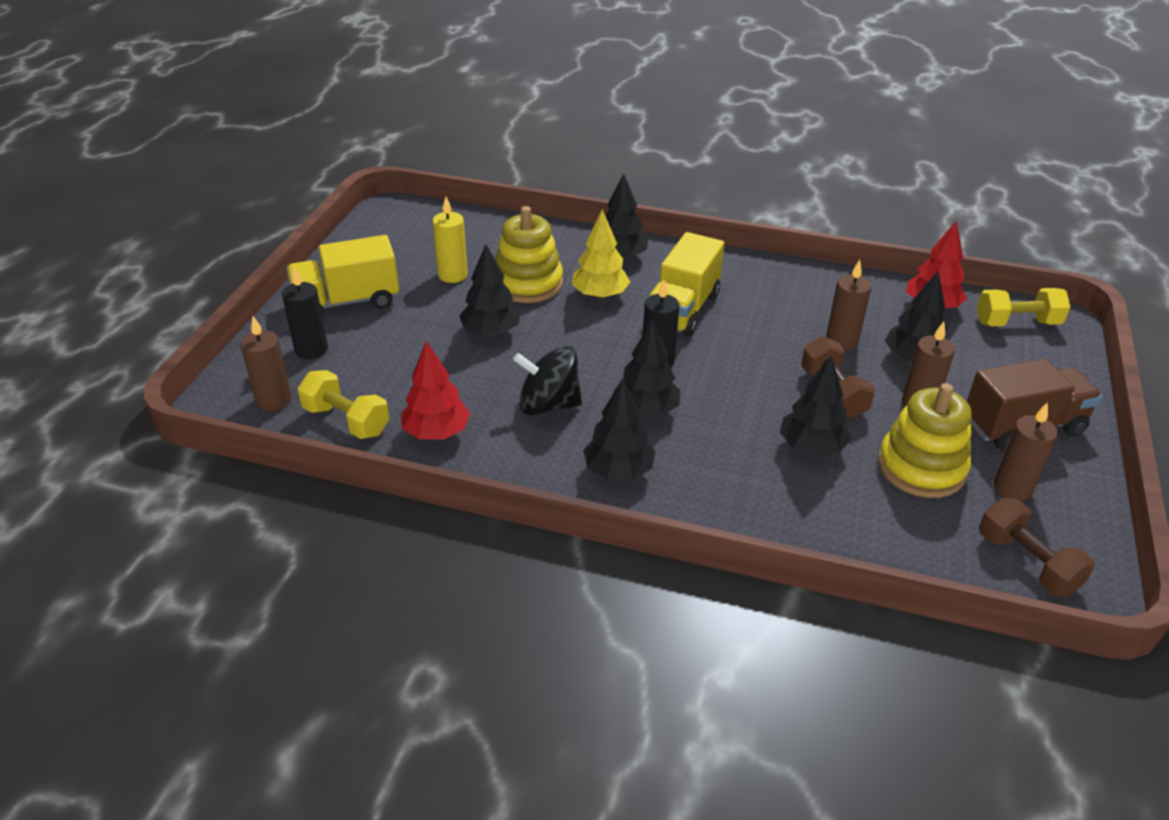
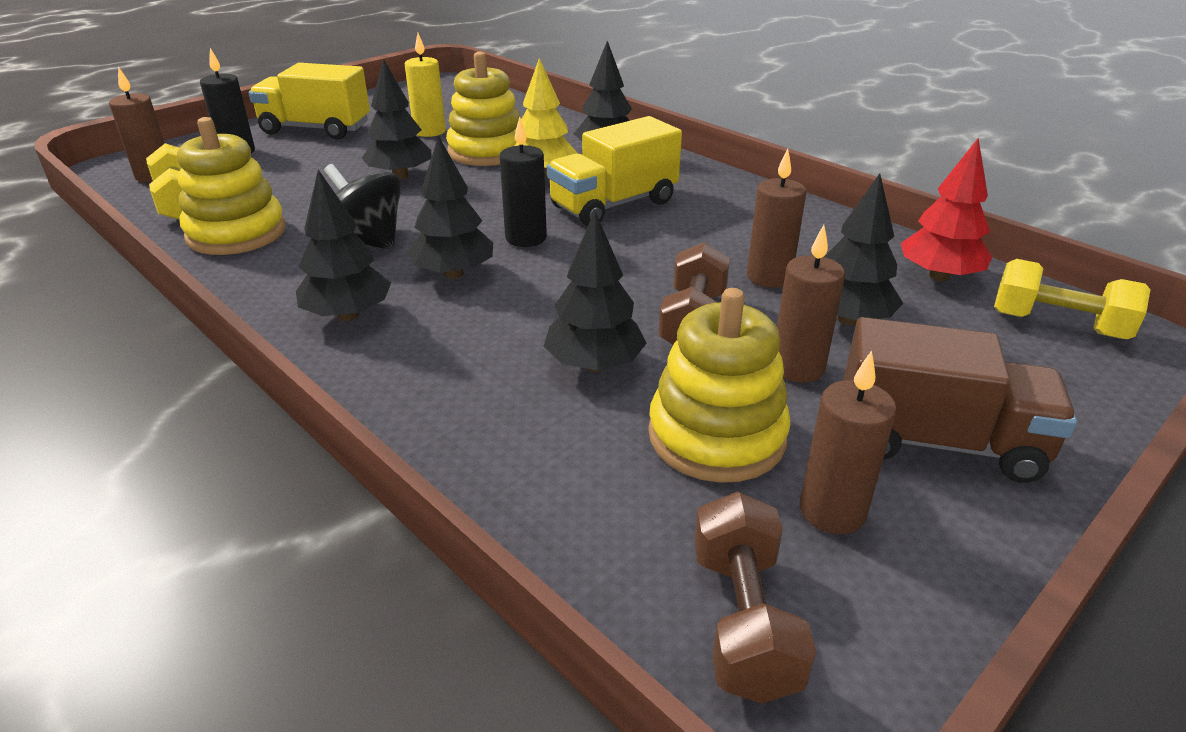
camera: 30 degrees right, 5 degrees down
red tree [401,341,471,440] -> yellow stacking toy [177,117,286,255]

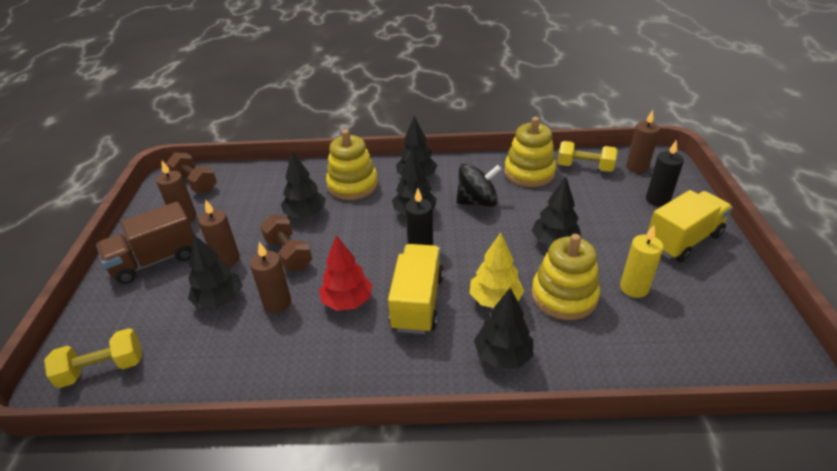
camera: 135 degrees right, 5 degrees up
yellow stacking toy [648,288,791,483] -> yellow stacking toy moved to [326,129,378,200]
red tree [901,138,992,281] -> red tree moved to [319,235,373,311]

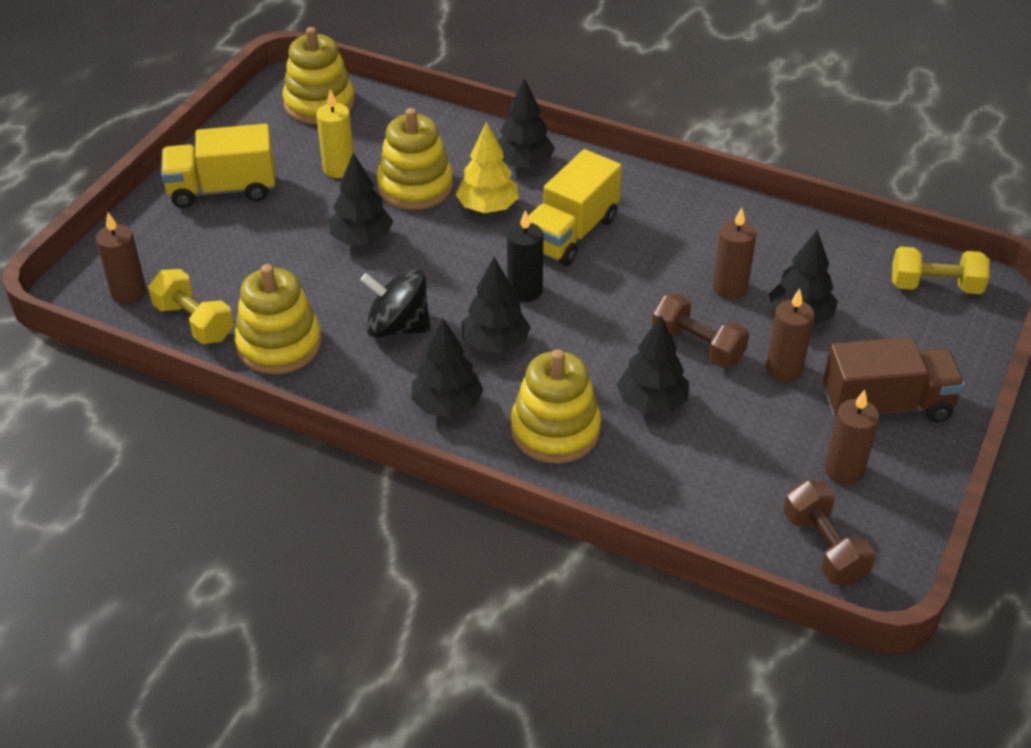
camera: 155 degrees left, 5 degrees up
brown dumbbell [260,215,312,270] -> brown dumbbell turned 45 degrees counterclockwise [652,293,749,368]
red tree [319,235,373,311] -> none
black candle [646,140,684,207] -> none
none -> yellow stacking toy [283,27,355,124]

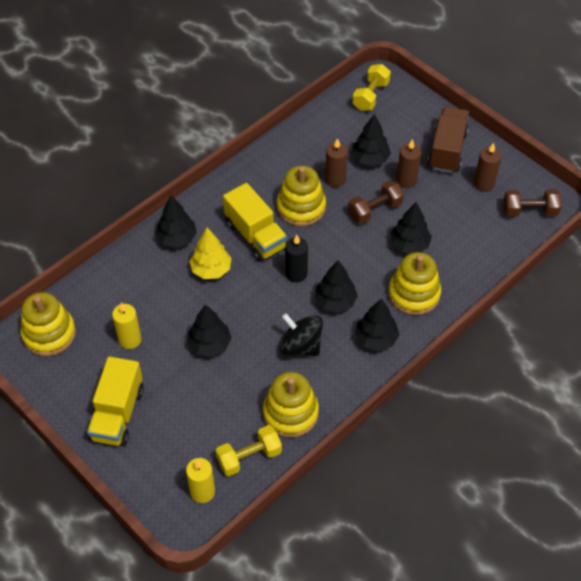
camera: 70 degrees left, 10 degrees up
brown candle [96,212,146,304] -> yellow candle [186,458,215,503]
black spinning top [360,269,431,338] -> black spinning top turned 90 degrees clockwise [279,313,323,356]
yellow stacking toy [377,108,453,210] -> yellow stacking toy moved to [277,165,326,226]

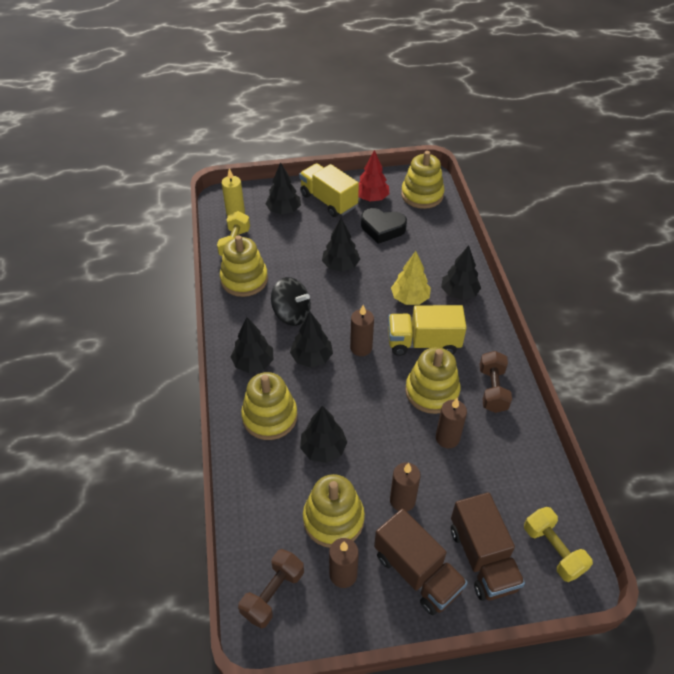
camera: 125 degrees right, 5 degrees down
yellow candle [112,302,142,349] -> black heart [361,208,407,244]
black spinning top [279,313,323,356] -> black spinning top turned 45 degrees clockwise [271,277,311,326]
black candle [285,235,308,283] -> brown candle [350,305,374,356]
brown dumbbell [348,180,404,224] -> brown dumbbell moved to [480,351,512,413]
black tree [352,114,391,166] -> black tree moved to [265,162,301,215]
none -> yellow stacking toy [303,474,365,548]
none -> red tree [358,150,389,202]
none -> brown truck [451,492,525,601]

